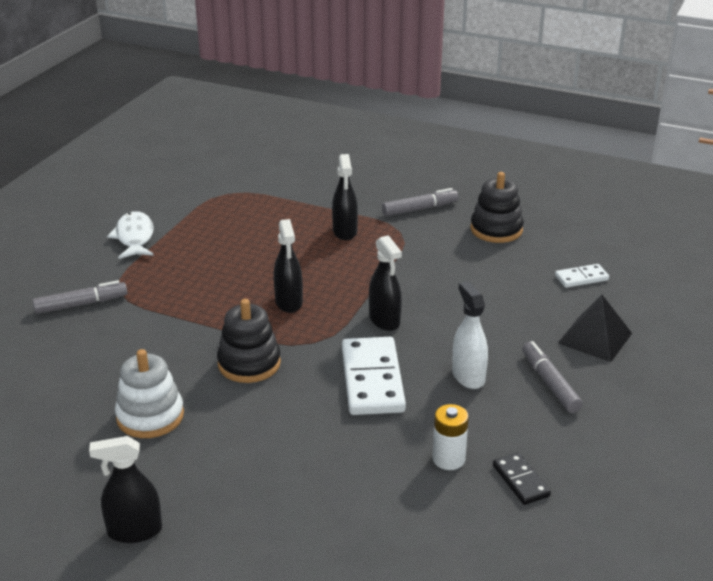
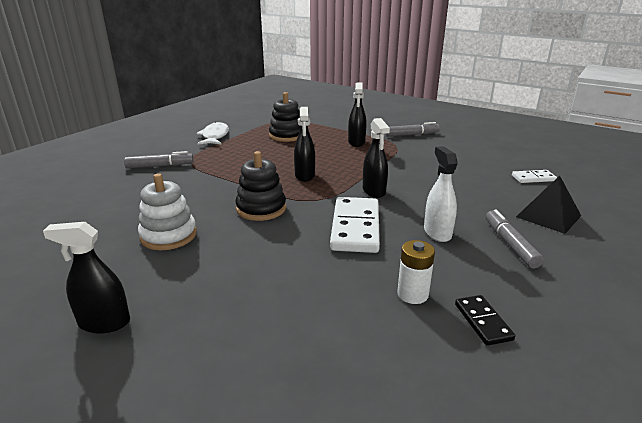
camera: 10 degrees right, 5 degrees down
black stacking toy [471,172,524,243] -> black stacking toy moved to [269,92,300,142]

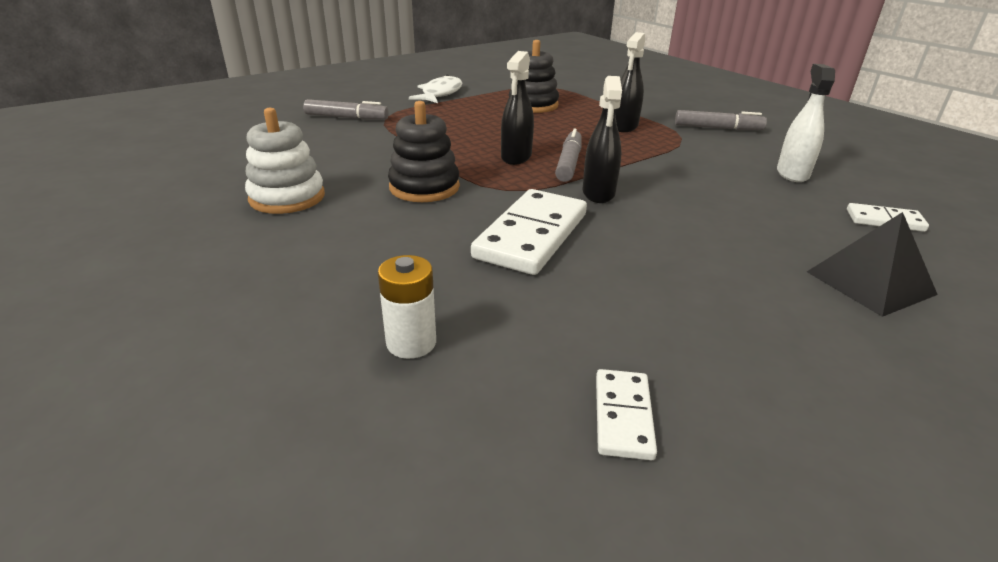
camera: 20 degrees right, 5 degrees up
black spray bottle [43,222,130,333] -> none
white battery [397,240,435,304] -> white battery moved to [378,255,436,359]
white spray bottle [424,146,458,242] -> white spray bottle moved to [777,64,835,182]
black domino [455,295,515,346] -> white domino [596,369,657,460]
grey marker [486,209,544,269] -> grey marker moved to [555,128,582,182]

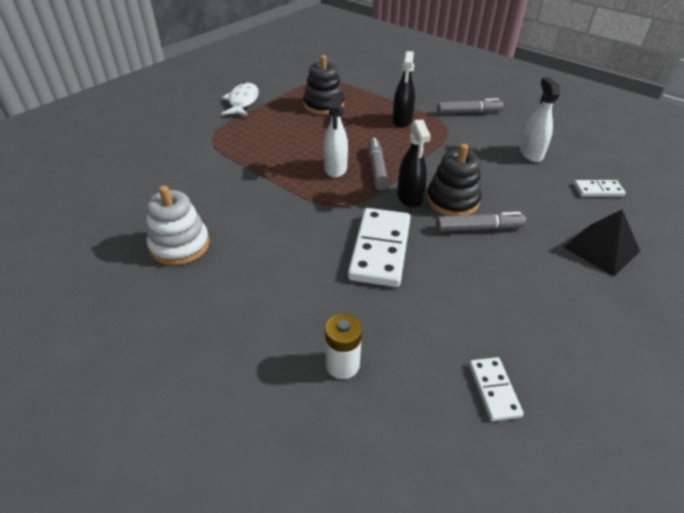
camera: 15 degrees left, 10 degrees up
grey marker [303,99,389,120] -> grey marker moved to [436,212,526,232]
black stacking toy [388,101,460,202] -> black stacking toy moved to [427,144,481,216]
black spray bottle [501,51,534,165] -> white spray bottle [324,93,348,178]

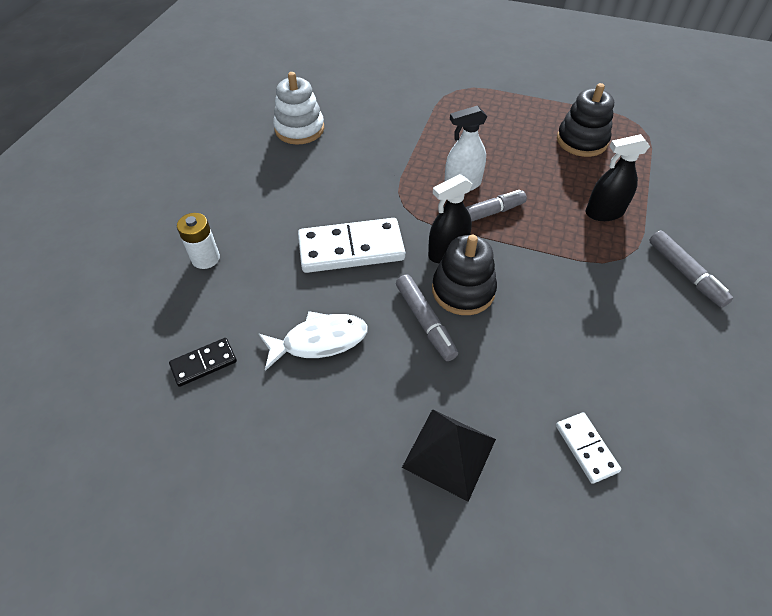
camera: 70 degrees right, 10 degrees up
white fish [222,83,259,116] -> white fish moved to [259,311,368,371]
white domino [469,357,524,422] -> black domino [169,338,237,387]
white spray bottle [520,77,560,162] -> none

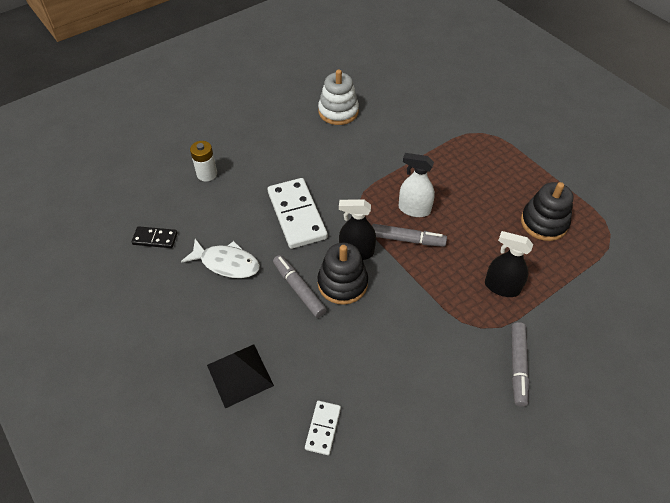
camera: 35 degrees right, 0 degrees up
white domino [298,218,405,273] -> white domino turned 45 degrees clockwise [268,178,328,249]
grey marker [396,274,458,361] -> grey marker turned 135 degrees clockwise [273,255,327,318]

